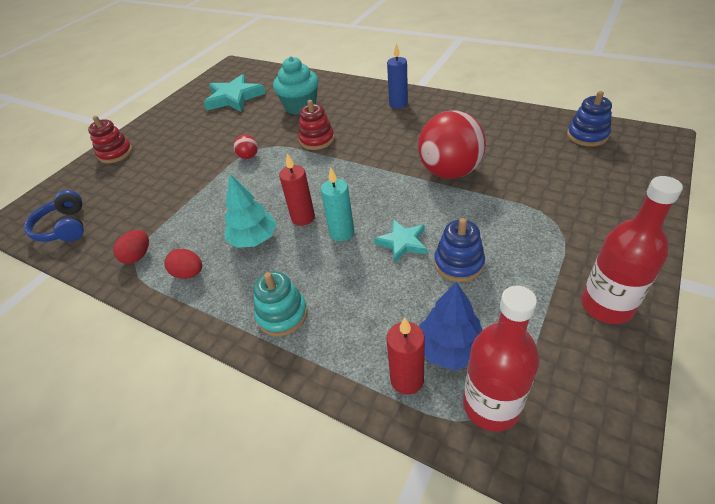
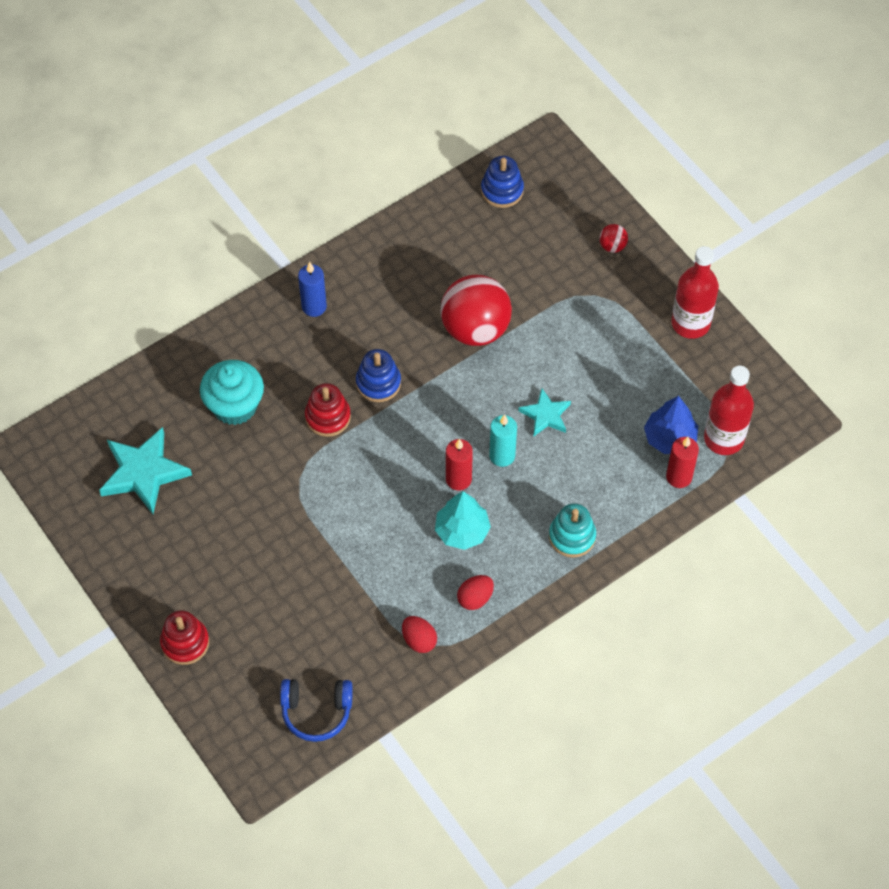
camera: 70 degrees left, 15 degrees up
red ball [233,135,258,159] -> red ball moved to [599,224,628,253]
blue stacking toy [434,218,485,282] -> blue stacking toy moved to [356,349,401,402]

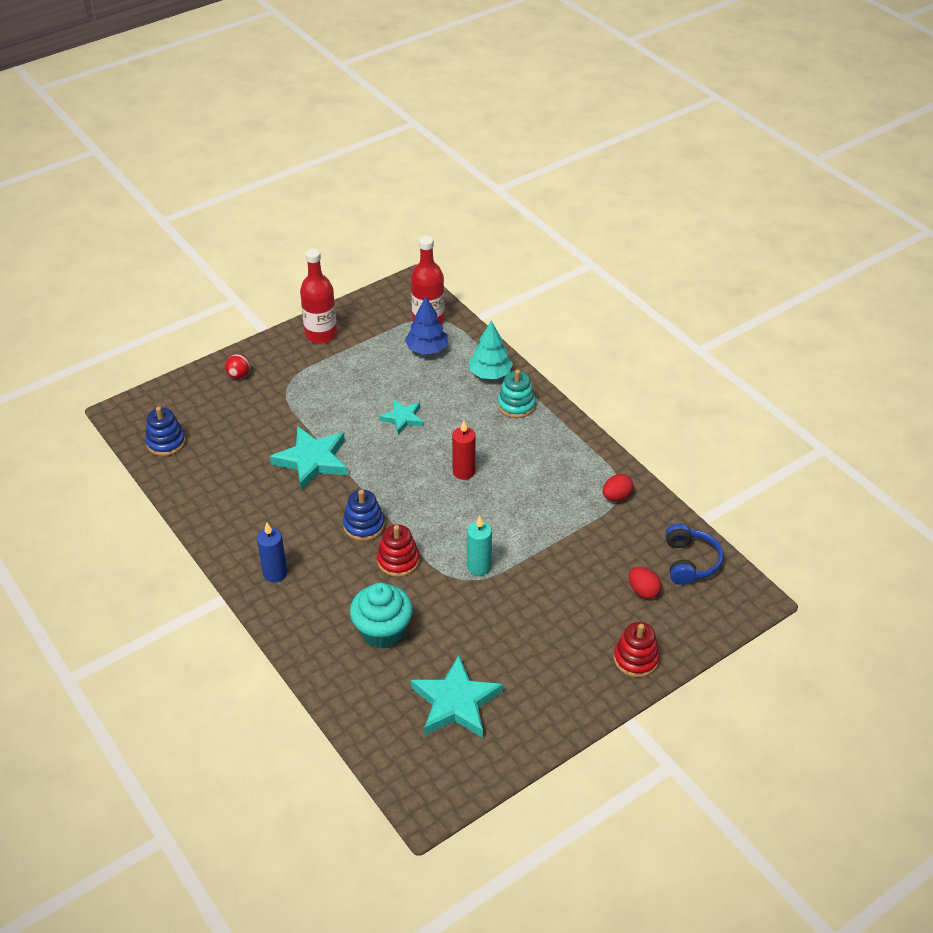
camera: 90 degrees left, 15 degrees down
turquoise tree [435,491,491,550] -> turquoise tree moved to [469,321,513,379]
red ball [440,275,512,346] -> turquoise star [270,426,348,491]
red egg [457,575,494,610] -> red egg moved to [629,567,661,599]
turquoise candle [489,414,517,467] -> turquoise candle moved to [467,516,492,576]
red candle [666,437,699,488] -> none

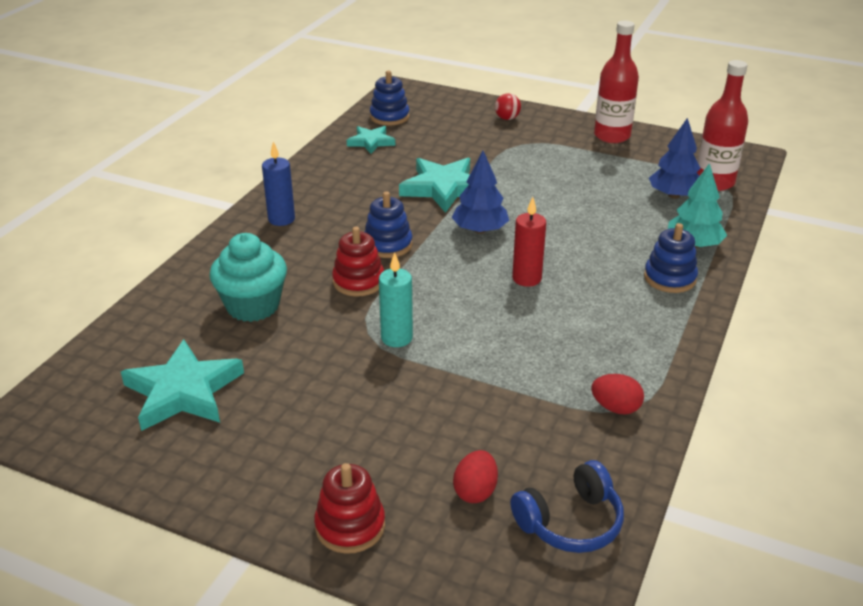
camera: 60 degrees right, 10 degrees down
turquoise star [379,399,423,434] -> turquoise star moved to [347,126,395,154]
turquoise stacking toy [497,369,536,418] -> blue stacking toy [644,223,698,293]
none -> blue tree [452,151,509,234]

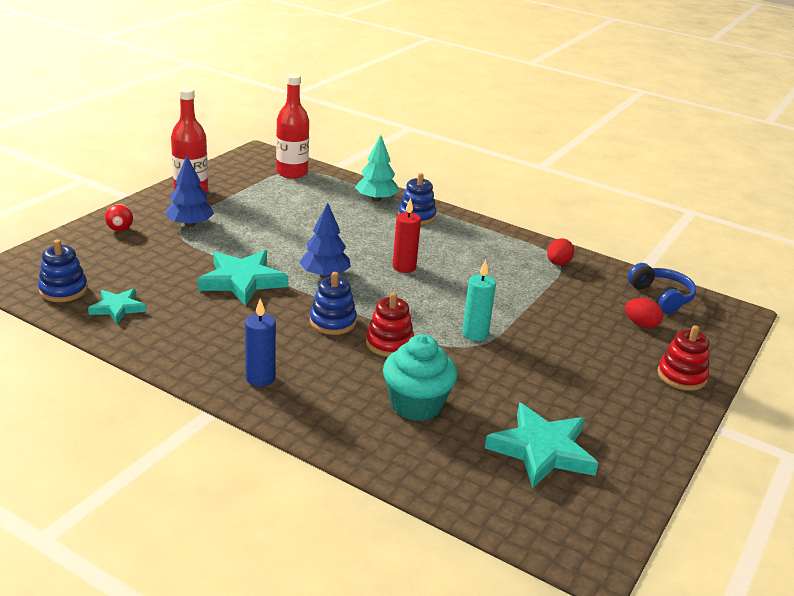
camera: 85 degrees left, 5 degrees down
blue tree [649,118,701,199] -> blue tree moved to [165,156,214,227]

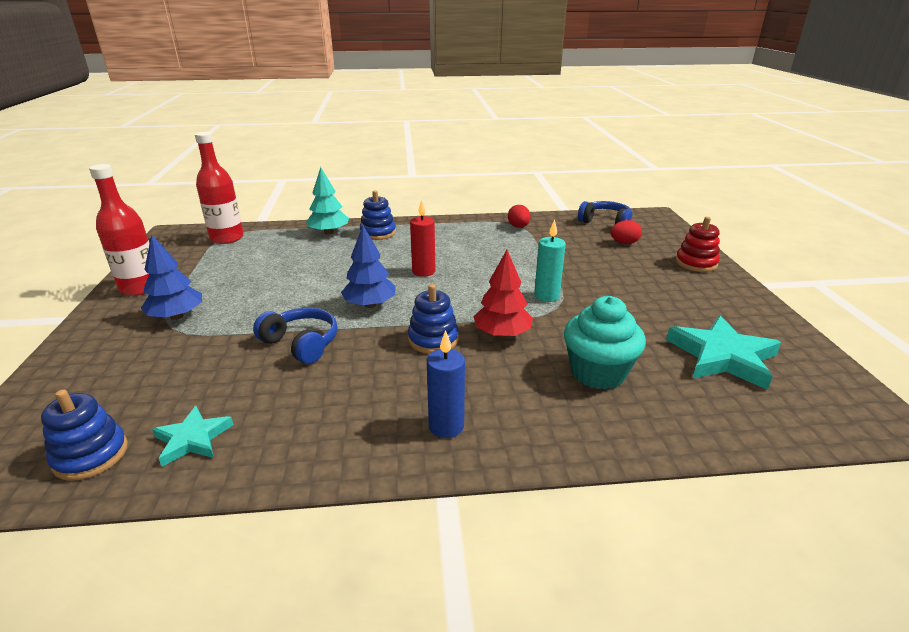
camera: 35 degrees left, 0 degrees up
red ball [105,204,133,231] -> none
turquoise star [197,250,288,306] -> blue headphones [253,308,338,364]
red stacking toy [366,292,414,357] -> red tree [473,250,533,338]

